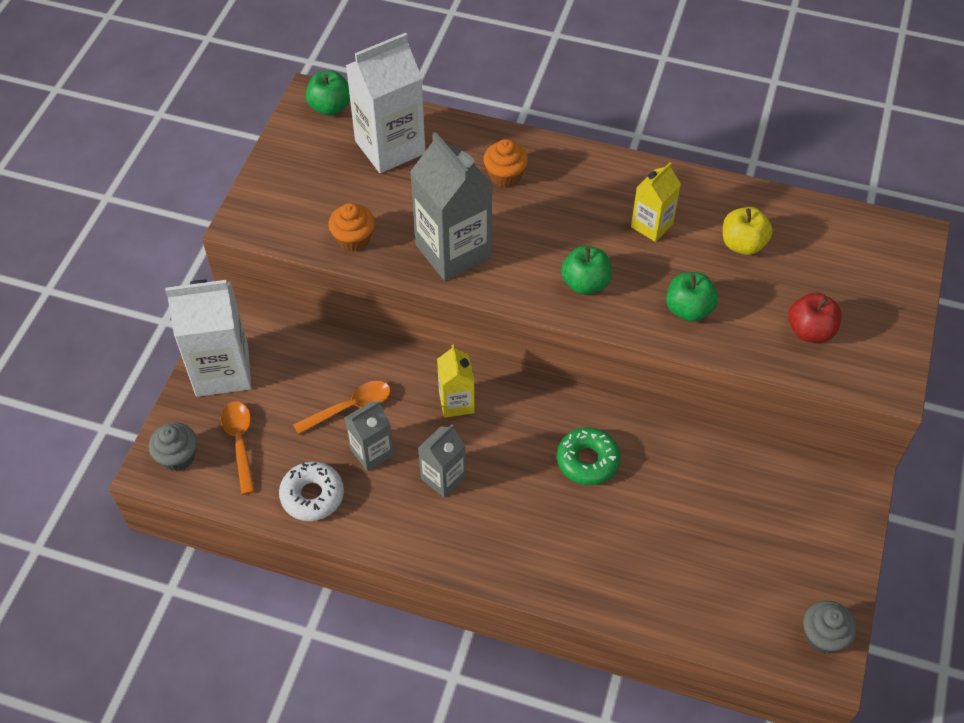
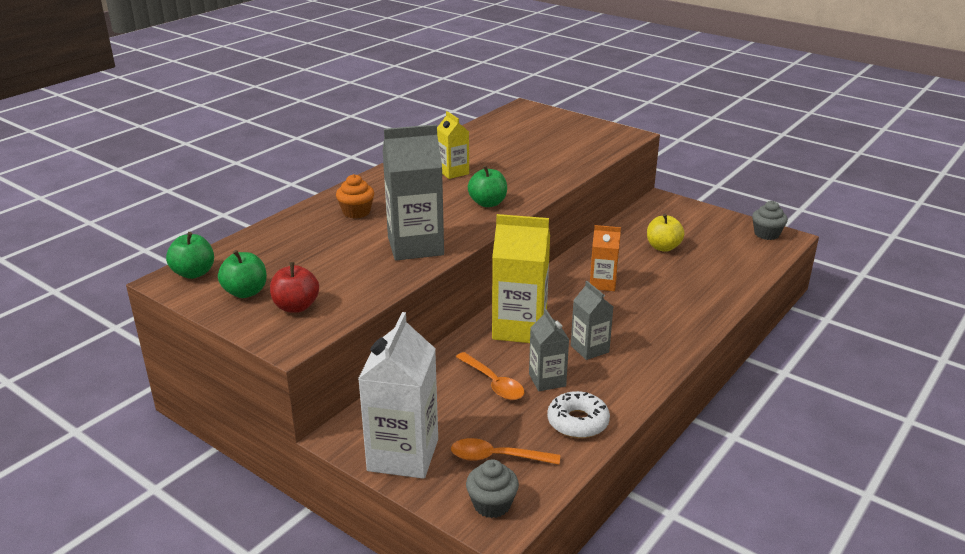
camera: 70 degrees left, 25 degrees down
orange spoon [293,381,391,435] -> orange spoon turned 150 degrees clockwise [456,352,525,400]
orange cupcake [329,203,375,252] -> none
white carton [346,33,425,173] -> none
yellow carton [437,344,475,418] -> yellow carton [492,214,550,343], size x1.79
green donut [557,427,620,485] -> orange carton [590,225,621,291]
green apple [666,272,718,322] -> green apple moved to [218,250,267,298]
yellow apple [723,207,773,255] -> yellow apple moved to [647,214,685,252]
red apple [788,292,842,342] -> red apple moved to [270,262,319,313]

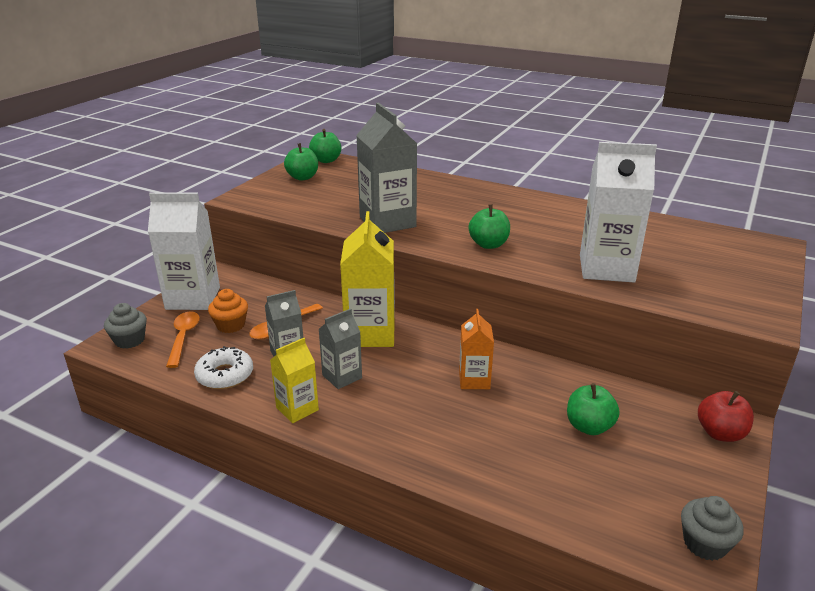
camera: 80 degrees right, 0 degrees up
red apple [270,262,319,313] -> red apple moved to [698,391,754,442]
orange cupcake [336,174,374,218] -> orange cupcake moved to [208,289,248,333]
yellow carton [437,111,469,179] -> yellow carton moved to [270,338,319,423]
yellow apple [647,214,685,252] -> green apple [567,383,620,435]
none -> white carton [580,142,657,282]

